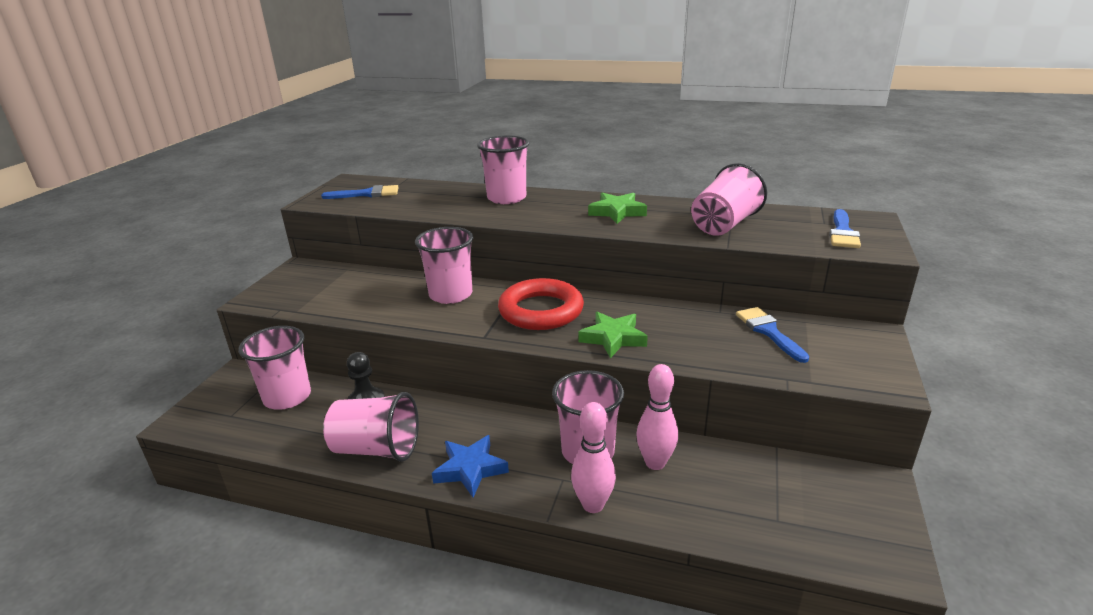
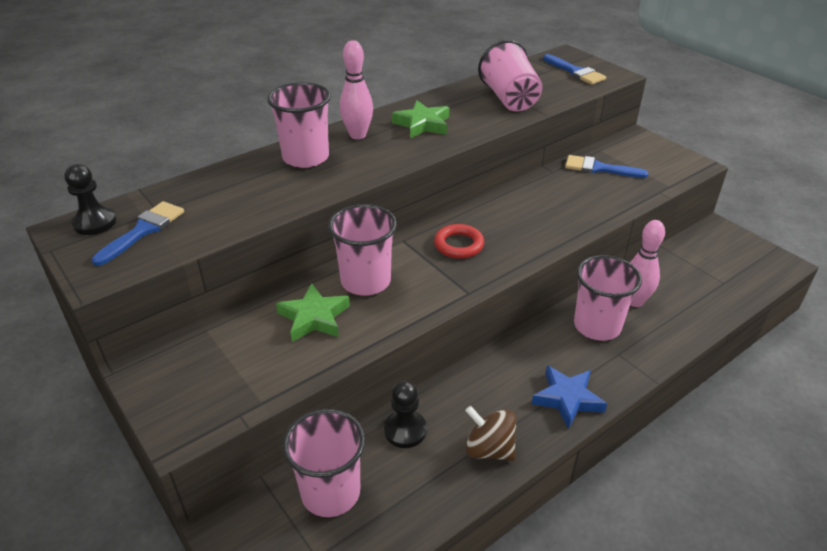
camera: 55 degrees left, 10 degrees up
pink cup [323,392,419,462] -> brown spinning top [465,406,516,461]
red ring [498,278,584,330] -> red ring [434,224,484,259], size x0.57
pink bowling pin [571,402,616,513] -> pink bowling pin moved to [340,40,373,139]
green star [578,312,648,358] -> green star moved to [276,283,350,342]
none -> black pawn [64,164,117,235]

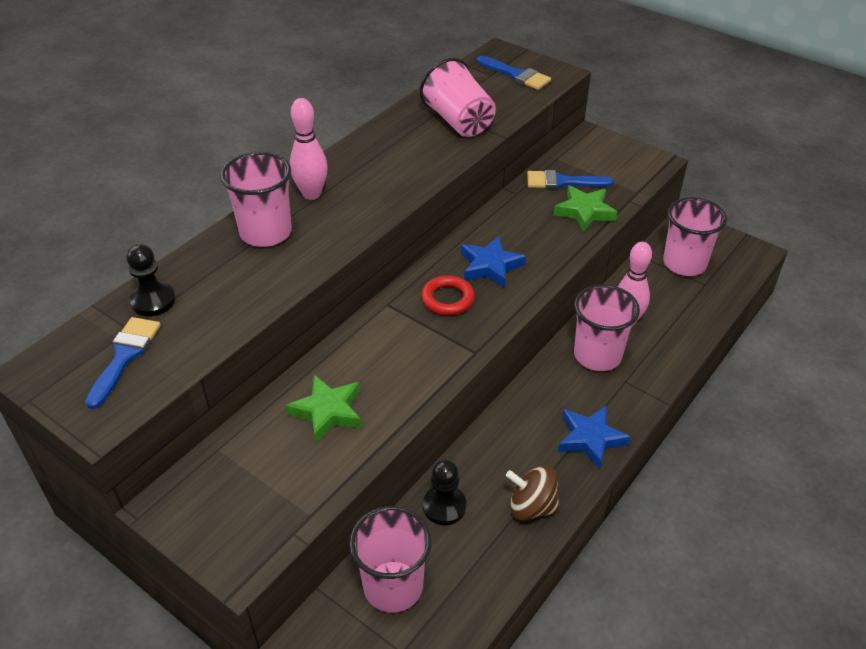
camera: 15 degrees left, 5 degrees up
black pawn [64,164,117,235] -> black pawn moved to [126,244,176,316]
pink cup [328,204,397,295] -> pink cup moved to [663,197,727,276]
green star [392,100,449,139] -> green star moved to [553,185,617,232]
none -> blue star [461,236,526,288]

